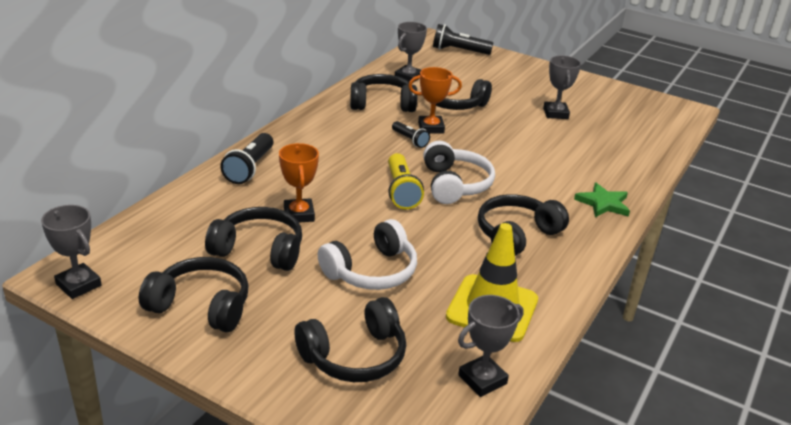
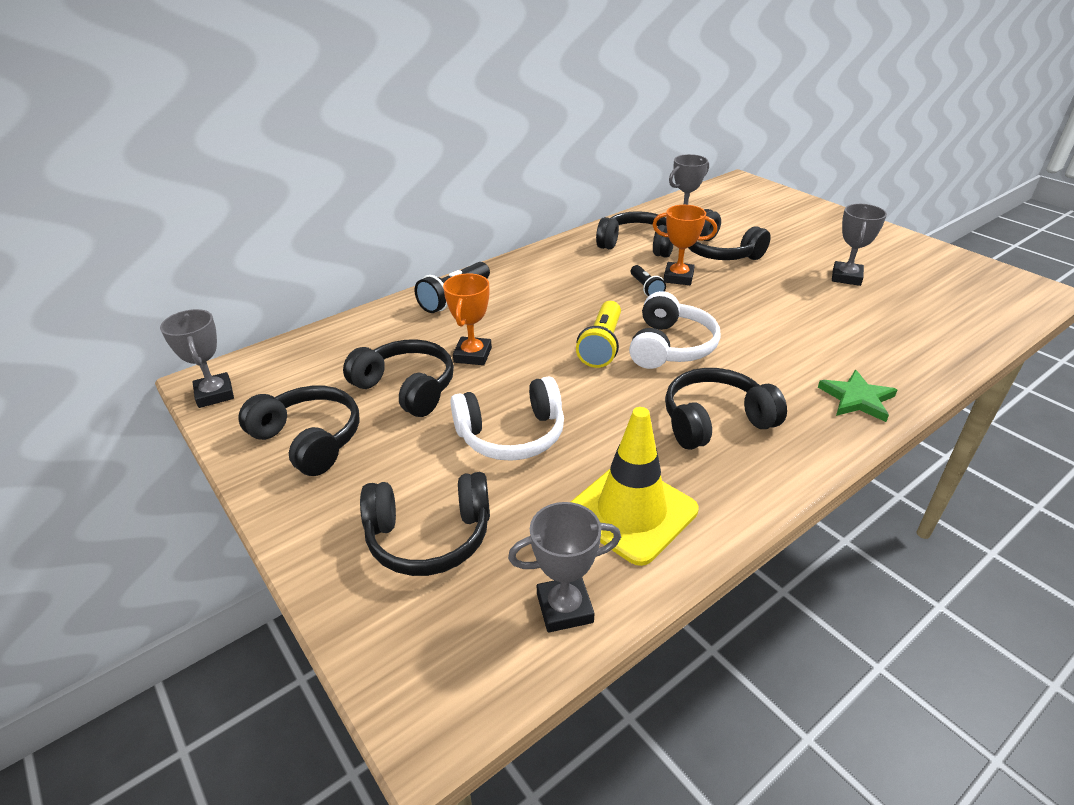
camera: 25 degrees right, 5 degrees up
black flashlight [433,24,493,55] -> none

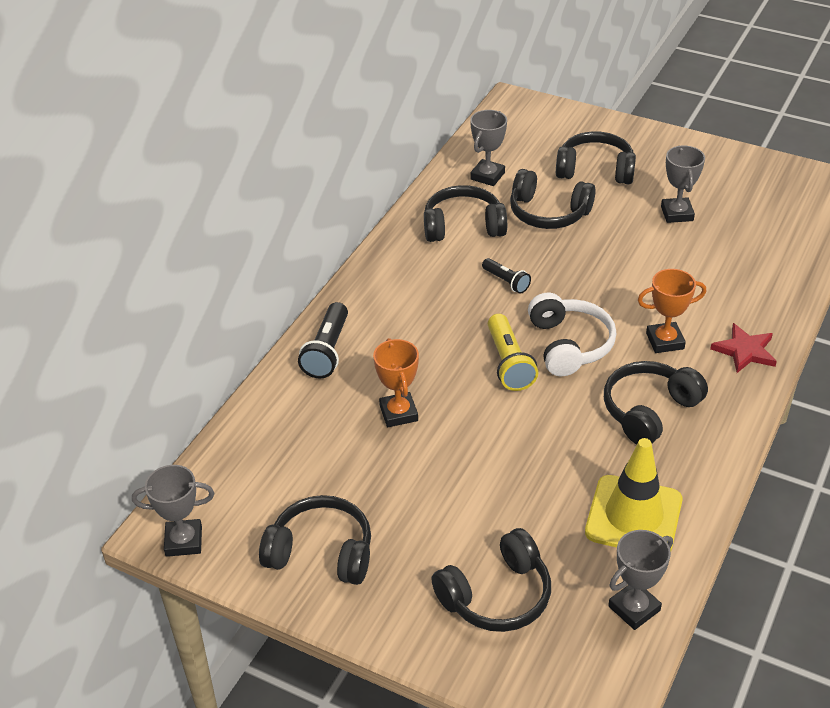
camera: 25 degrees left, 5 degrees up
grey trophy [160,309,234,408] -> grey trophy turned 45 degrees counterclockwise [132,465,214,557]
black headphones [343,339,454,417] -> black headphones moved to [556,132,636,184]
white headphones [450,376,564,461] -> none
orange trophy [652,205,717,285] -> orange trophy moved to [638,269,706,353]
green star [818,370,897,422] -> red star [710,323,777,373]

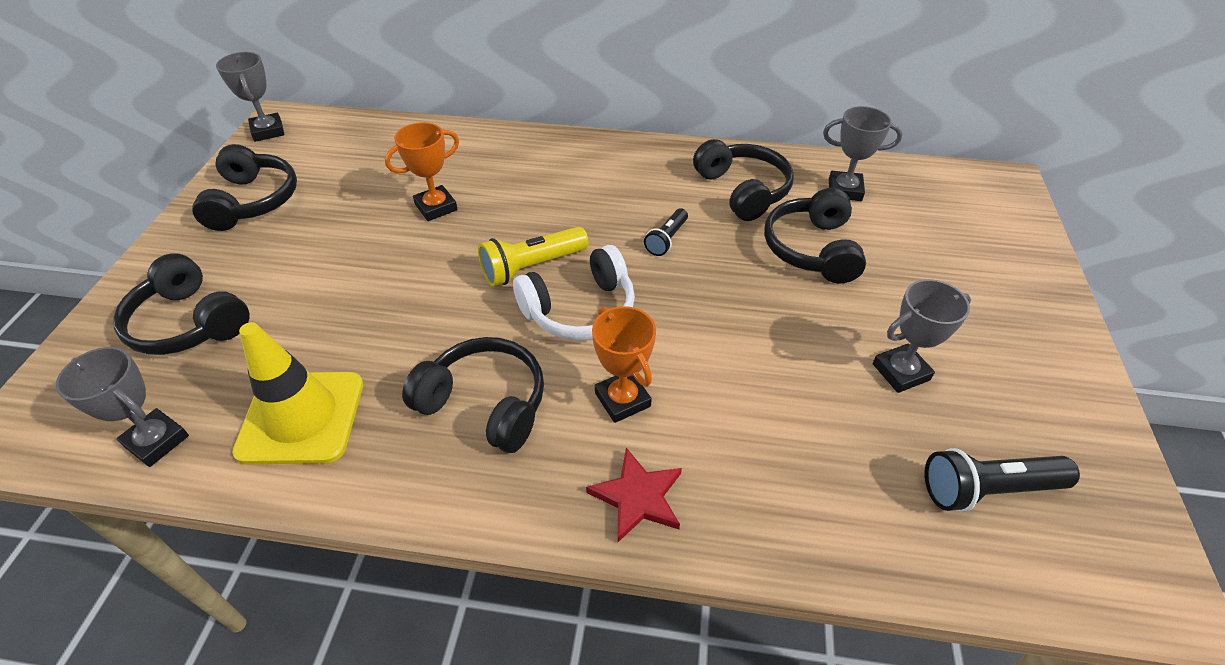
camera: 70 degrees right, 5 degrees up
black flashlight [298,302,348,378] -> black flashlight moved to [925,448,1080,512]
black headphones [556,132,636,184] -> none

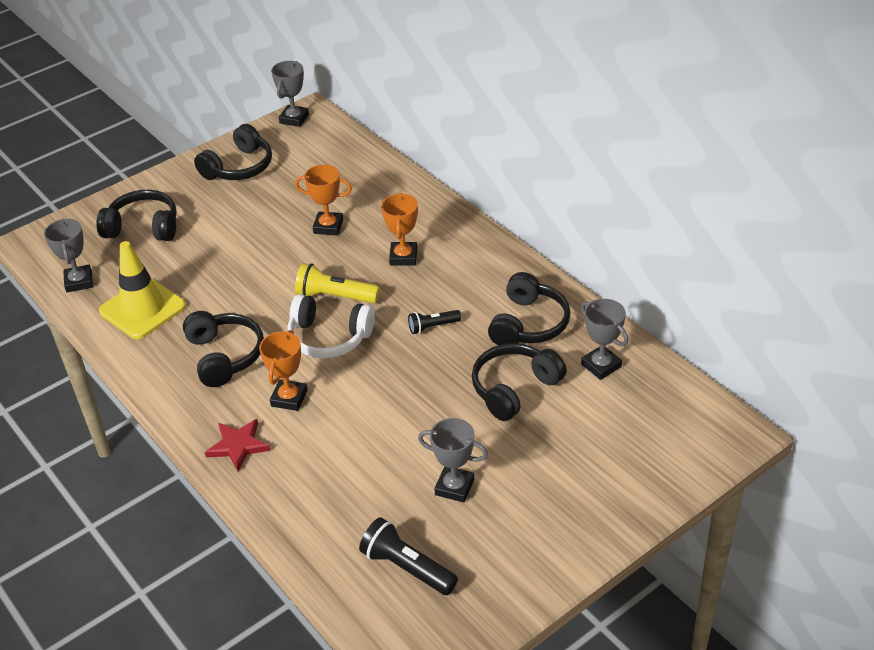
camera: 45 degrees right, 5 degrees down
black headphones [113,253,249,355] -> black headphones turned 105 degrees clockwise [96,190,177,241]
none -> orange trophy [381,193,418,265]

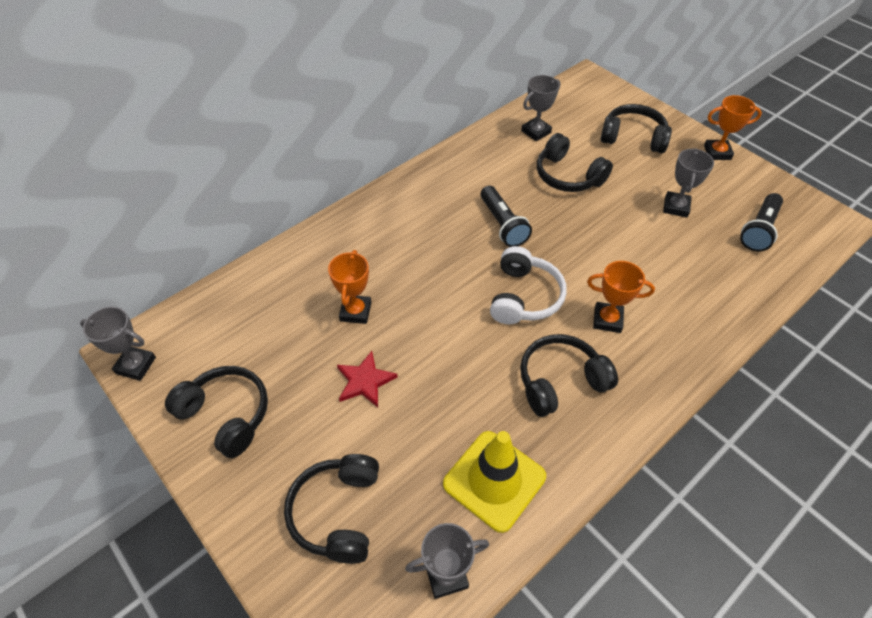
camera: 95 degrees left, 10 degrees up
red star [205,419,271,471] -> red star moved to [337,351,398,407]
yellow flashlight [295,263,380,303] -> none
orange trophy [381,193,418,265] -> orange trophy moved to [704,95,762,160]
black flashlight [408,310,461,334] -> black flashlight [480,186,532,247], size x1.62
black headphones [488,272,571,345] -> black headphones moved to [601,104,672,153]

